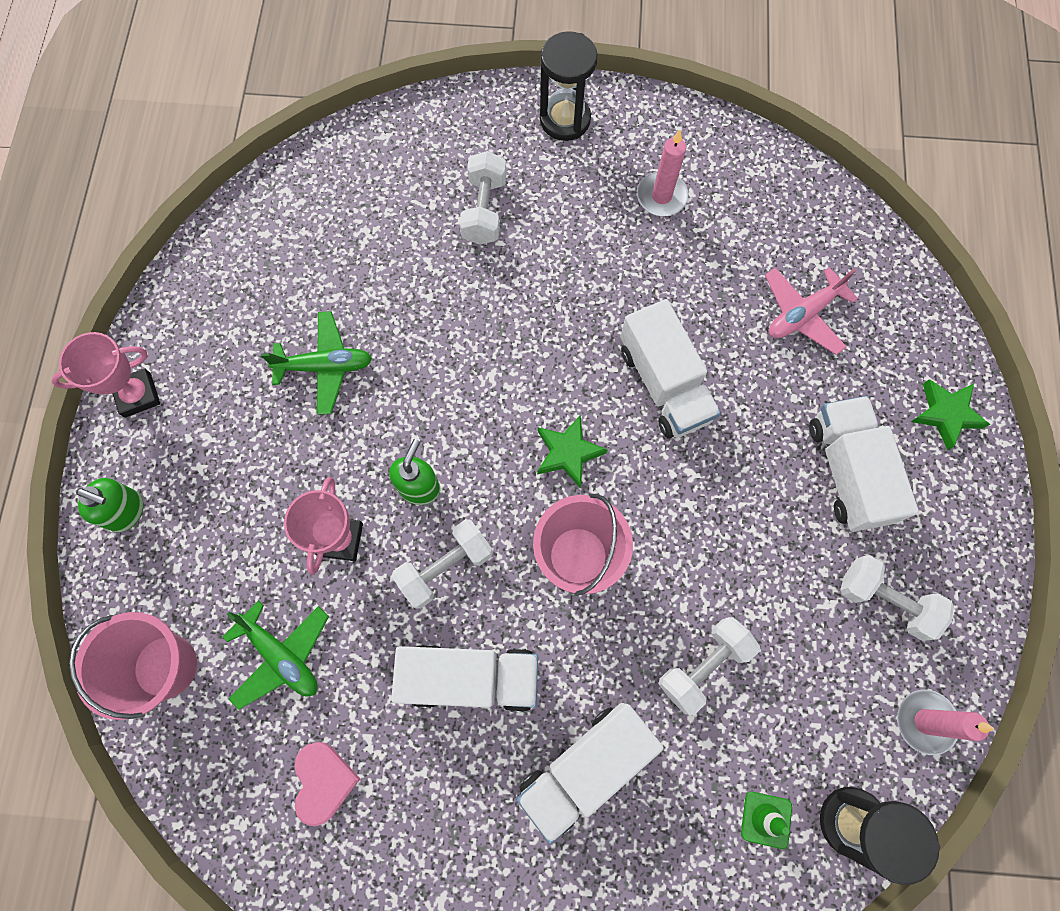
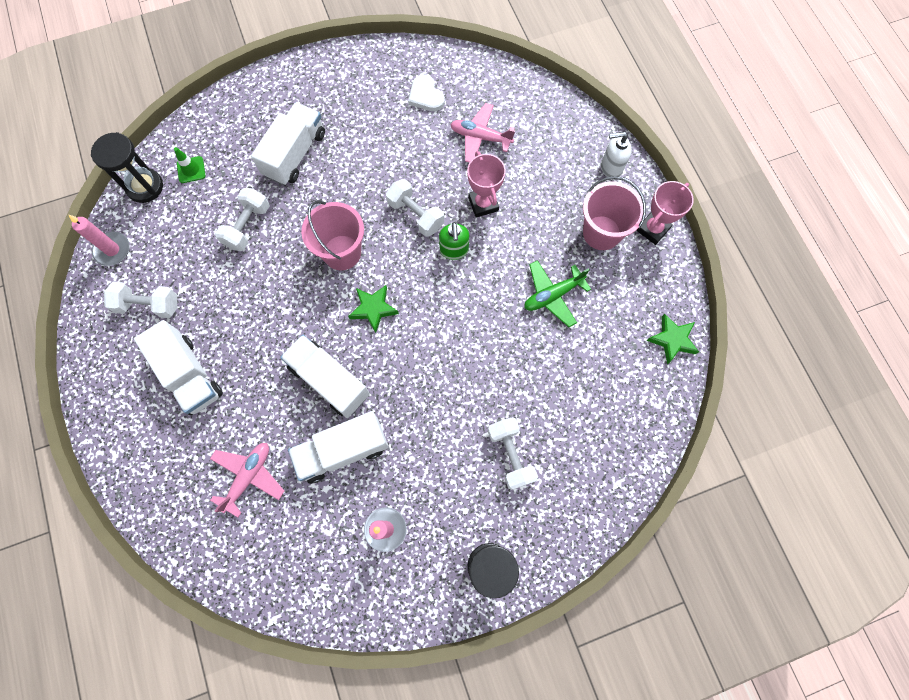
camera: 155 degrees right, 0 degrees up
pink bucket [69,612,197,720] -> pink bucket moved to [583,176,646,250]
green soap dispenser [76,478,144,532] -> white soap dispenser [601,132,632,177]
green plane [222,600,329,710] -> pink plane [450,103,515,163]
pink heart [294,742,360,826] -> white heart [408,74,445,111]
white truck [391,644,538,712] -> white truck moved to [288,411,388,484]
white dumbbell [392,519,493,609] -> white dumbbell turned 75 degrees counterclockwise [386,179,444,237]
green star [911,379,990,450] -> green star moved to [646,314,699,364]

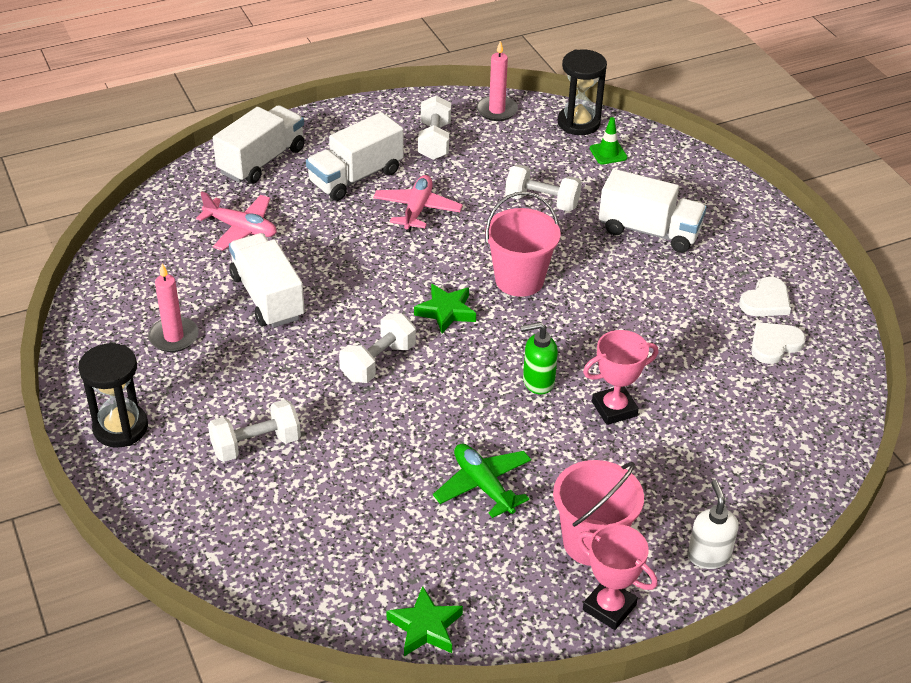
camera: 85 degrees right, 30 degrees down
white truck [280,334,370,418] -> white truck moved to [213,105,305,184]
white dumbbell [386,179,444,237] -> white dumbbell moved to [339,313,416,383]
pink plane [450,103,515,163] -> pink plane moved to [373,175,463,232]
none -> white heart [739,277,791,316]

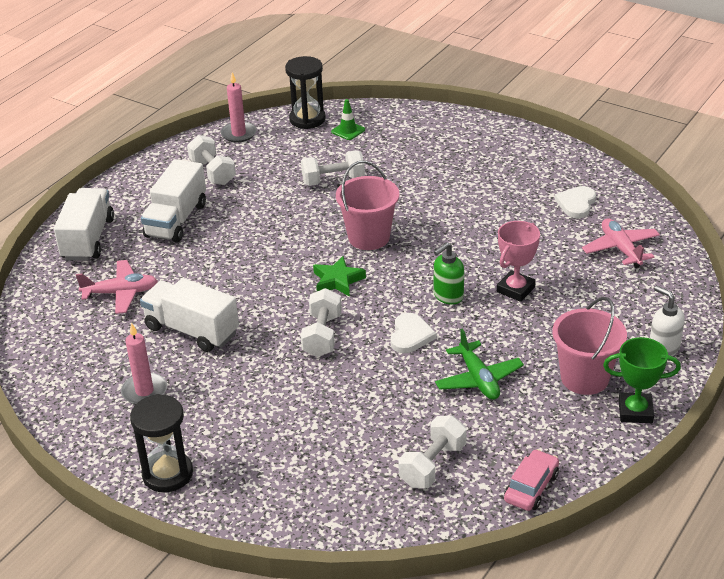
camera: 30 degrees left, 5 degrees down
white dumbbell [208,400,301,462] -> white dumbbell moved to [398,415,467,488]
pink plane [373,175,463,232] -> pink plane moved to [582,219,660,268]
green star [386,586,463,656] -> pink car [504,449,559,511]
green plane [433,444,531,518] -> green plane turned 135 degrees counterclockwise [435,329,524,400]
pink trophy [577,524,658,630] -> green trophy [603,337,681,423]
white truck [599,169,707,253] -> none
white heart [739,277,791,316] -> white heart moved to [390,313,436,353]

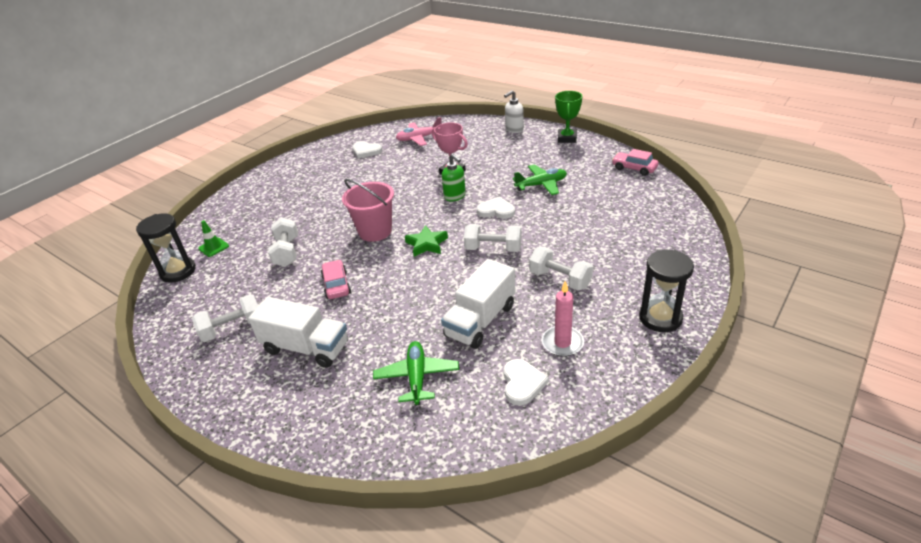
camera: 85 degrees left, 0 degrees up
white truck [54,188,114,261] -> none
pink plane [76,260,158,314] -> green plane [373,341,459,405]
pink candle [221,72,257,142] -> none
white dumbbell [398,415,467,488] -> white dumbbell moved to [529,247,593,290]
pink bucket [552,297,627,395] -> none
none -> pink car [321,260,351,299]
none -> white heart [503,359,549,406]

